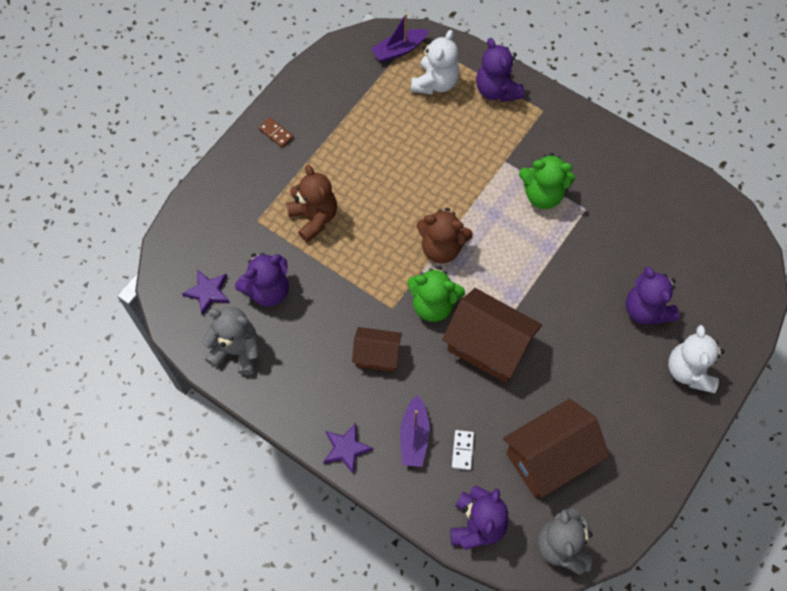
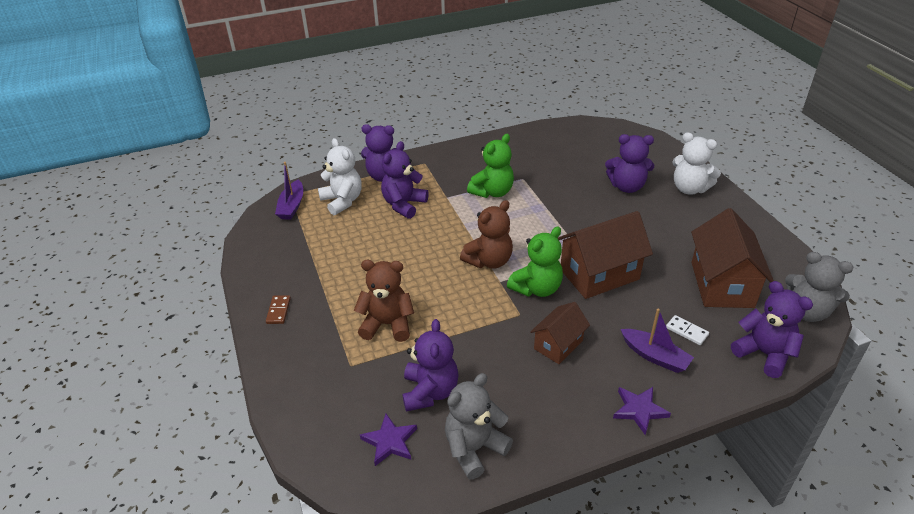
camera: 55 degrees left, 25 degrees down
brown domino [259,117,293,148] -> brown domino turned 75 degrees counterclockwise [266,295,291,324]
none -> purple teddy bear [381,141,429,219]

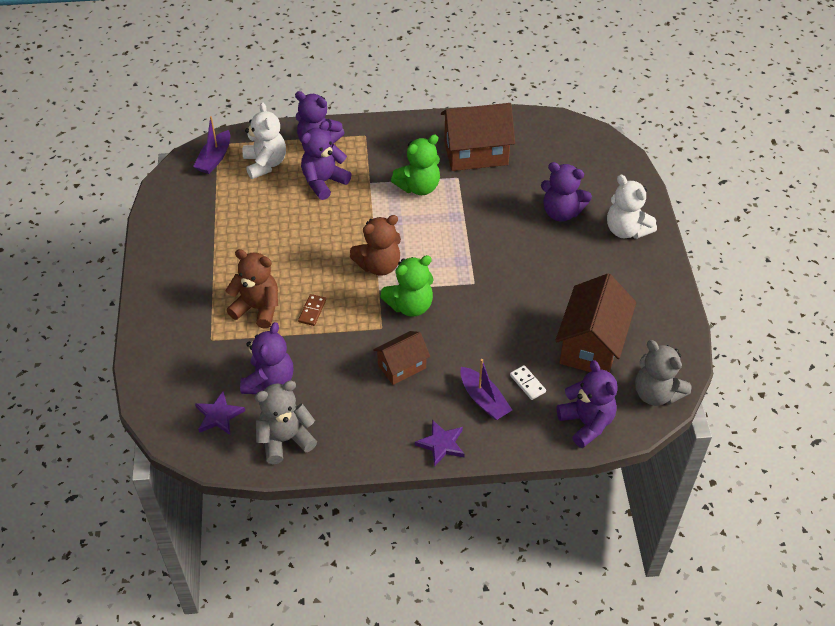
camera: 15 degrees right, 10 degrees up
brown domino [266,295,291,324] -> brown domino moved to [298,294,326,326]
brown house [558,211,653,299] -> brown house moved to [441,103,515,171]

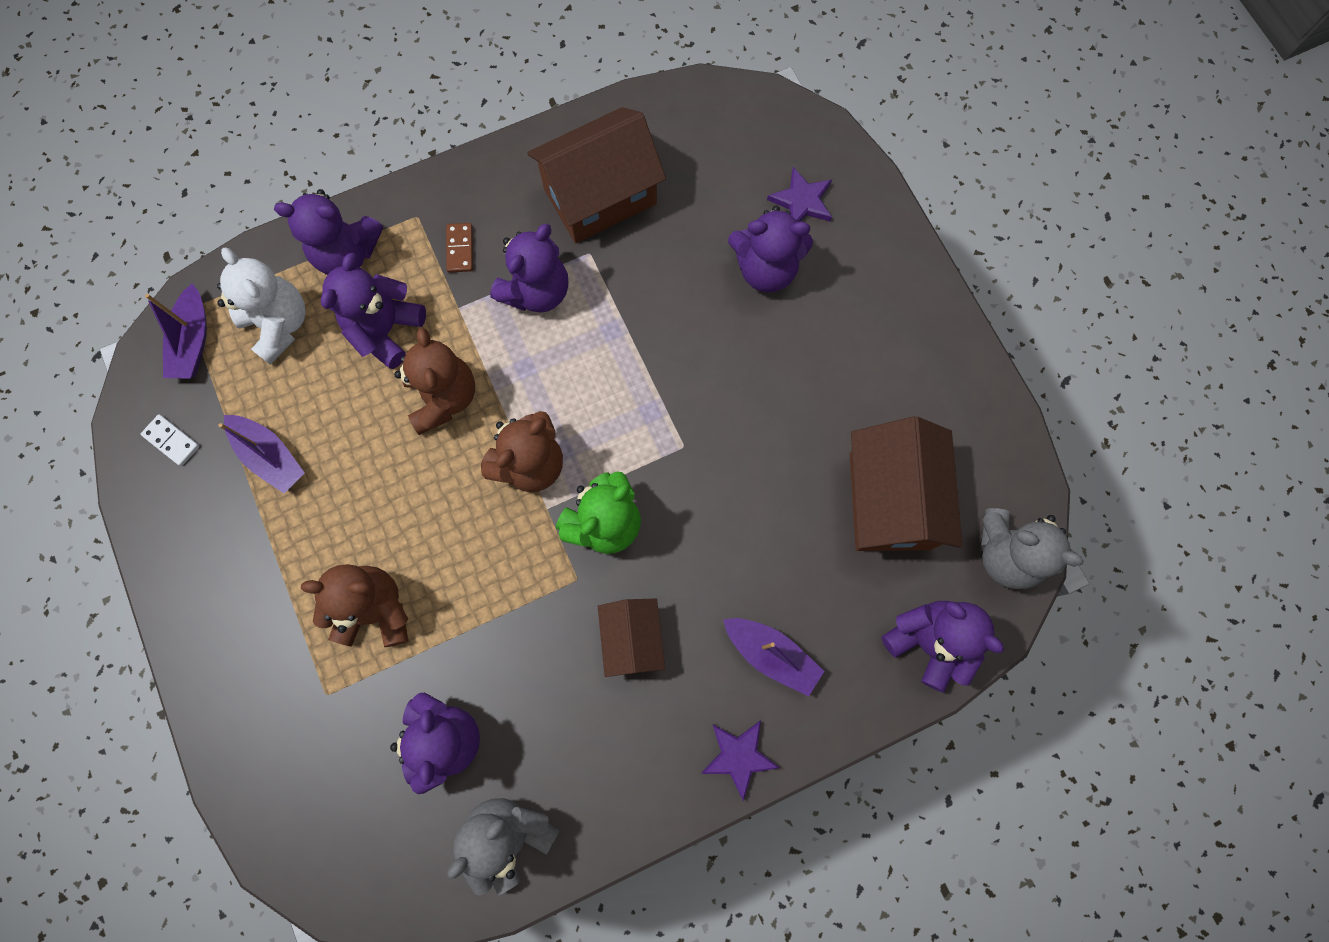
camera: 20 degrees left, 25 degrees up
purple star [195,391,245,435] -> purple star moved to [767,167,832,222]
brown domino [298,294,326,326] -> brown domino moved to [446,223,473,273]
brown house [373,331,430,385] -> brown house turned 45 degrees counterclockwise [598,599,665,677]
green teddy bear [391,135,440,195] -> purple teddy bear [490,224,568,312]
white domino [510,365,546,400] -> white domino moved to [141,415,199,466]
white teddy bear [607,175,657,239] -> none
none -> purple boat [218,415,305,493]
none -> brown teddy bear [394,327,475,435]

